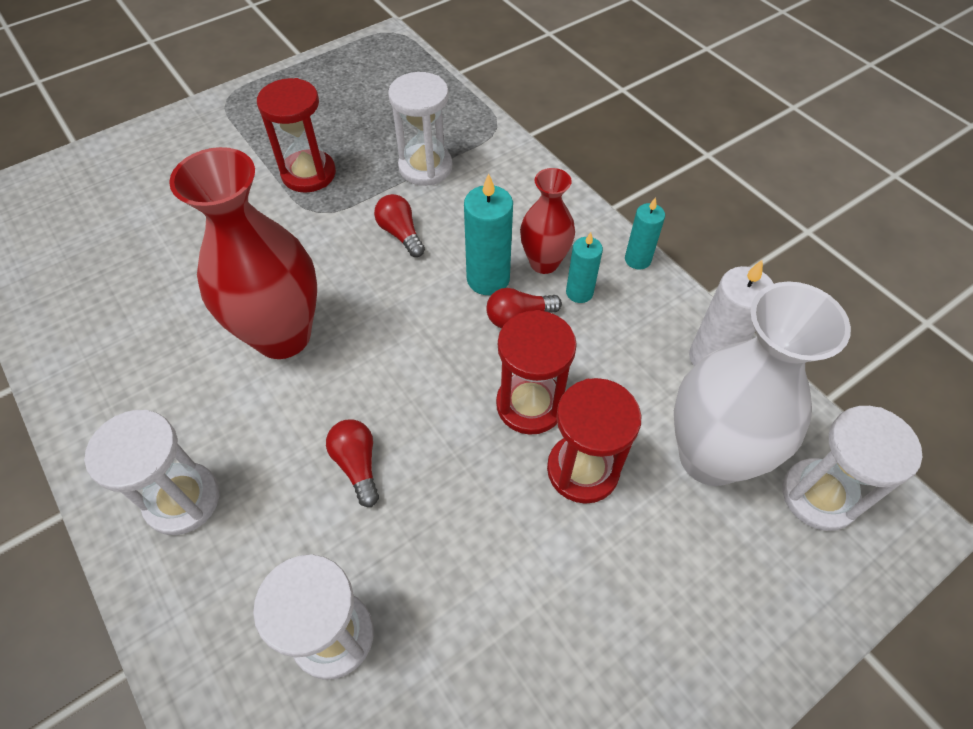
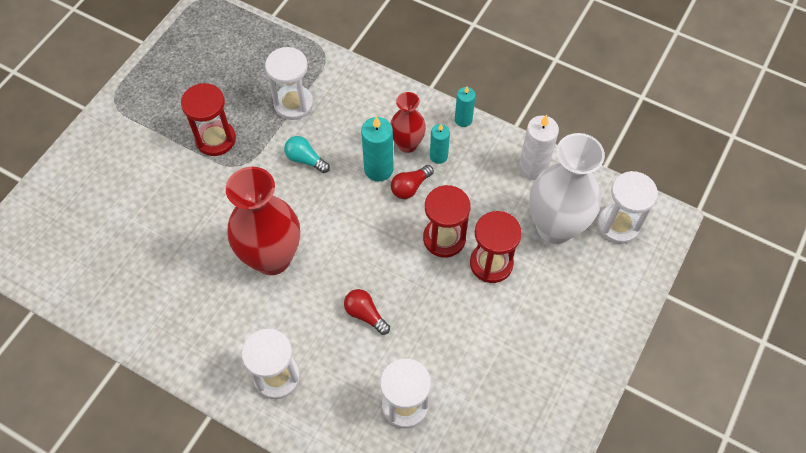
camera: 25 degrees left, 5 degrees up
red light bulb [374,194,425,257] -> turquoise light bulb [284,136,330,173]

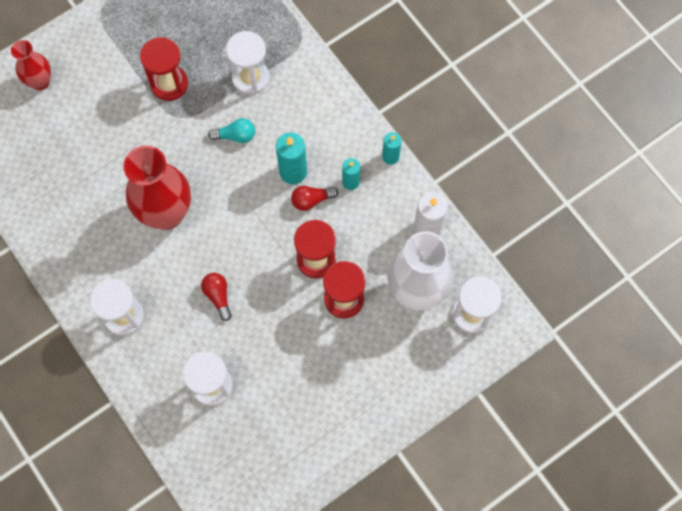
camera: 25 degrees right, 10 degrees up
turquoise light bulb [284,136,330,173] -> turquoise light bulb turned 120 degrees clockwise [208,118,255,143]
red vase [390,92,426,153] -> red vase moved to [11,40,51,91]

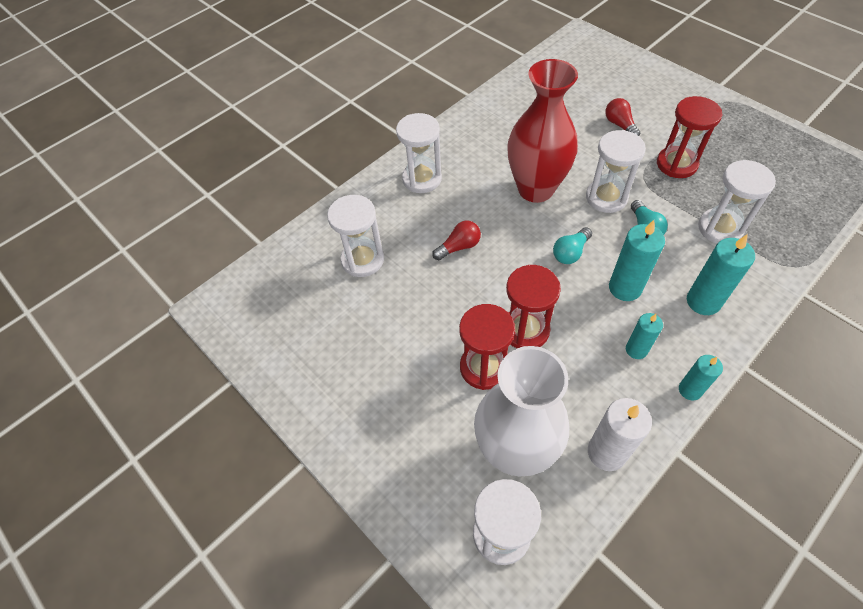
camera: 85 degrees right, 15 degrees down
red vase [11,40,51,91] -> none
red light bulb [291,186,338,211] -> red light bulb moved to [605,98,640,136]
none -> turquoise light bulb [553,227,592,264]
none -> white hourglass [586,130,646,213]
none -> turquoise candle [687,234,755,315]

